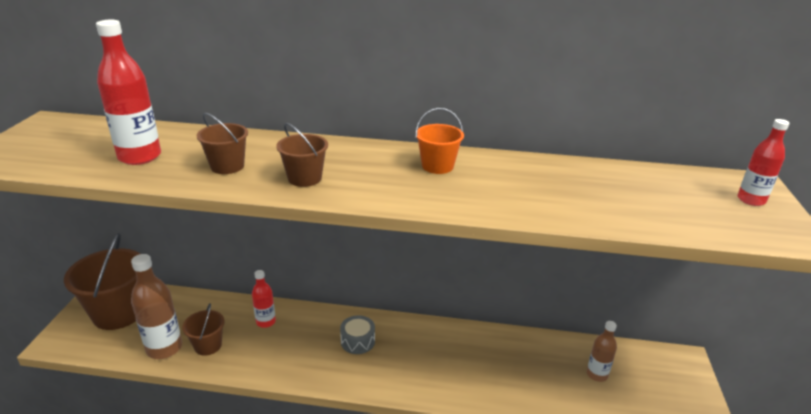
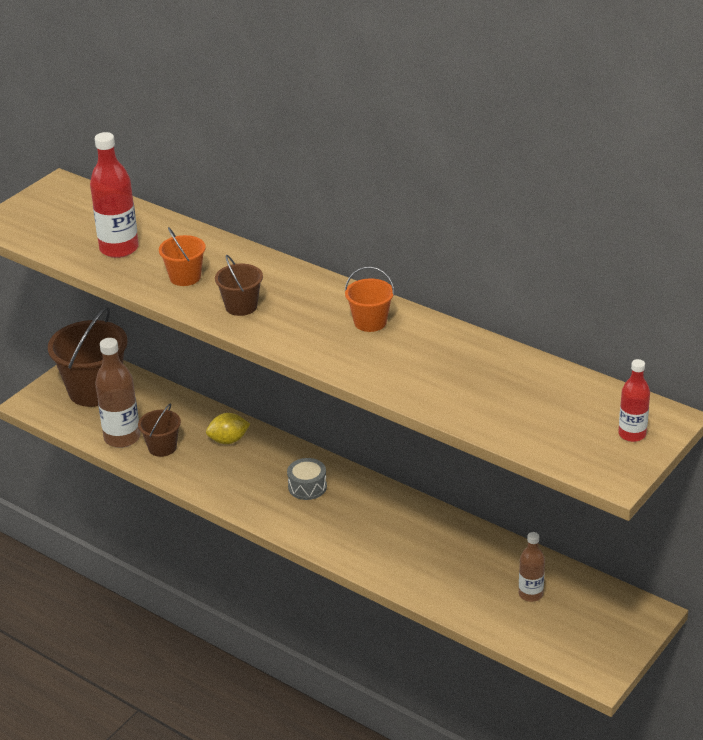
camera: 30 degrees right, 5 degrees up
brown bucket [197,113,248,174] -> orange bucket [159,227,206,286]
red bottle [252,270,276,328] -> yellow lemon [206,413,250,444]

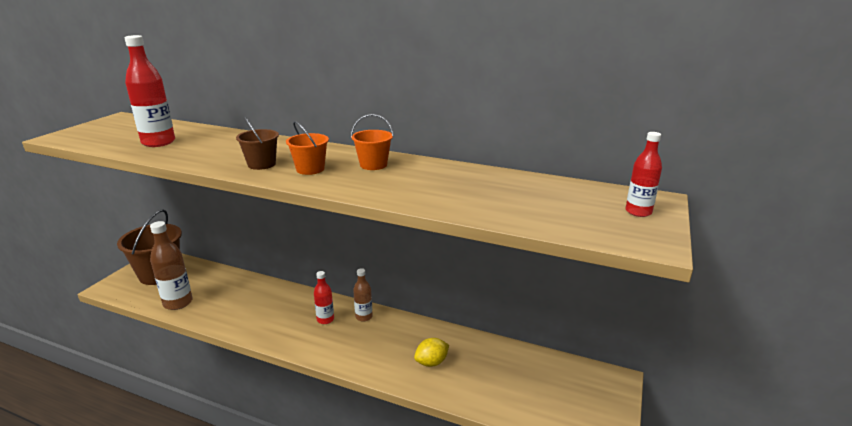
camera: 15 degrees left, 10 degrees down
brown bucket [138,404,181,457] -> none
orange bucket [159,227,206,286] -> orange bucket moved to [286,121,329,175]
yellow lemon [206,413,250,444] -> yellow lemon moved to [414,338,449,367]
grey drum [287,458,327,500] -> red bottle [314,271,334,324]
brown bottle [519,532,545,602] -> brown bottle moved to [353,268,373,322]

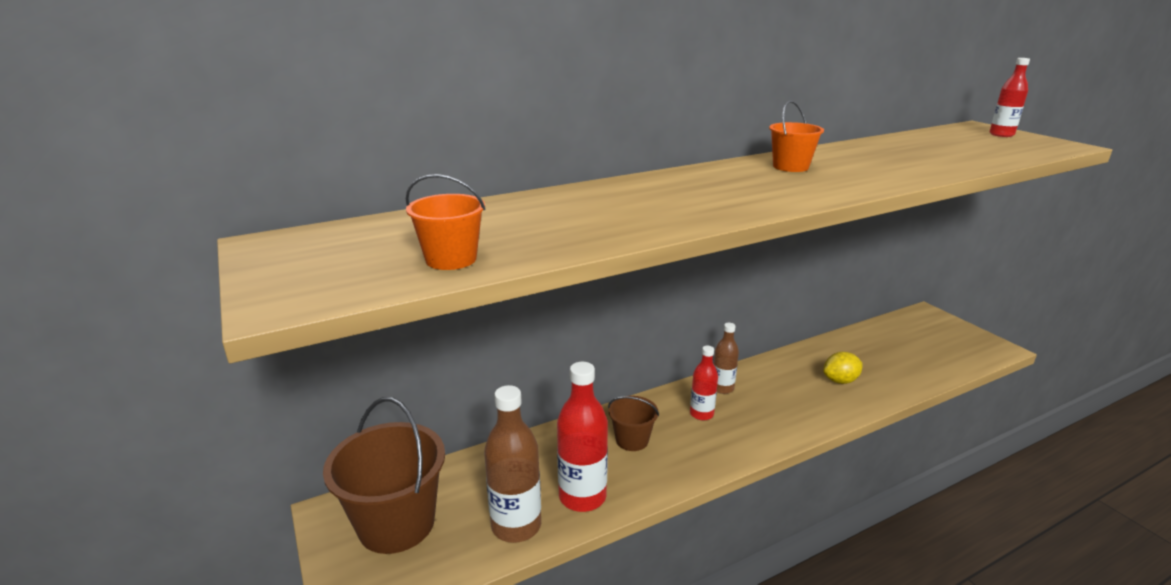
camera: 50 degrees left, 0 degrees up
red bottle [124,35,175,147] -> red bottle moved to [557,362,608,512]
brown bucket [236,117,279,170] -> brown bucket moved to [608,396,659,451]
orange bucket [286,121,329,175] -> orange bucket moved to [406,174,485,270]
yellow lemon [414,338,449,367] -> yellow lemon turned 60 degrees clockwise [823,352,863,384]

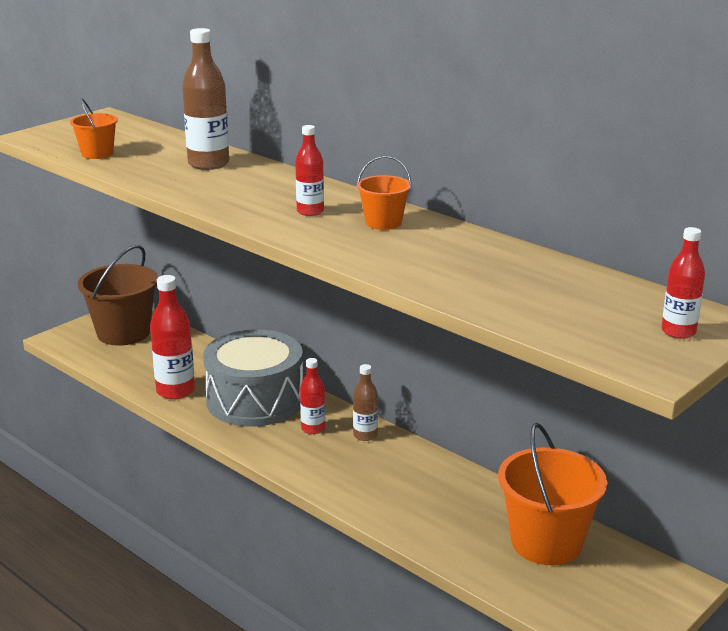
camera: 70 degrees right, 0 degrees up
brown bottle [484,385,541,543] -> brown bottle moved to [182,28,229,170]
brown bucket [608,396,659,451] -> grey drum [203,330,303,427]
yellow lemon [823,352,863,384] -> none
none -> red bottle [295,125,324,216]
none -> orange bucket [498,423,607,565]

